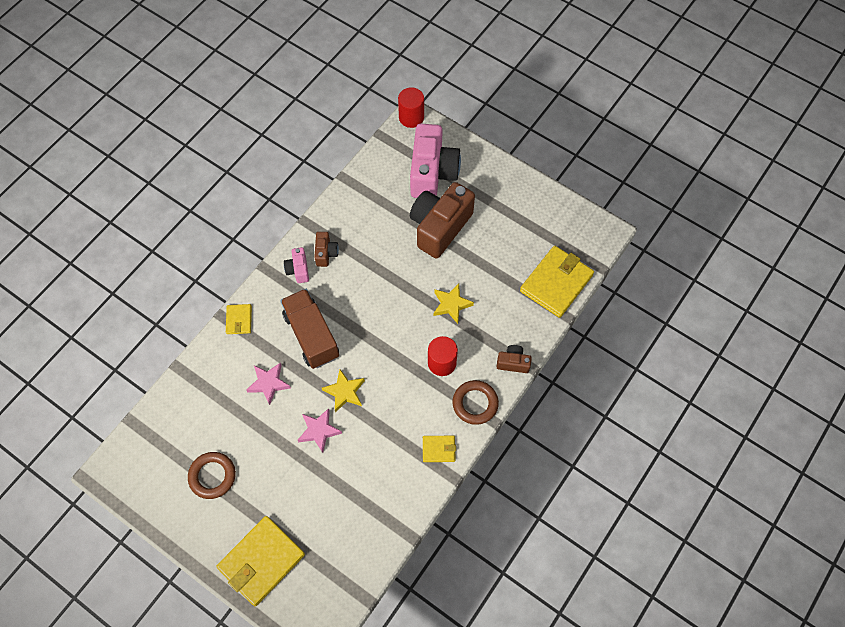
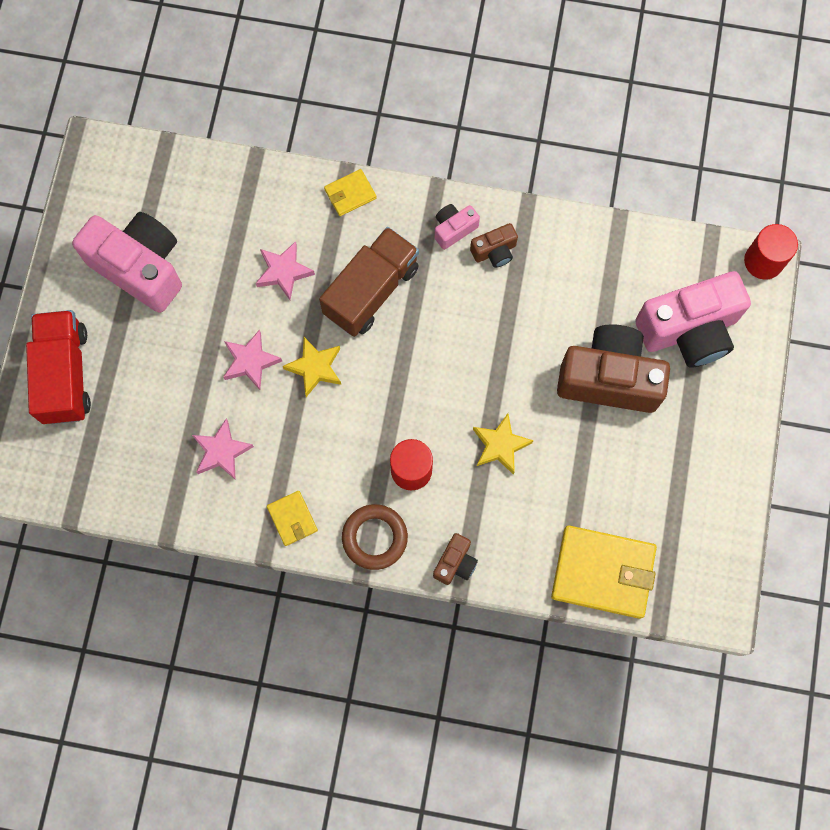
camera: 65 degrees right, 10 degrees up
brown ring [188,452,236,499] -> pink camera [72,212,182,313]
yellow wallet [216,516,305,606] -> red truck [26,310,91,424]
brown camera [497,345,532,373] -> brown camera turned 45 degrees clockwise [433,533,478,585]
none -> pink star [192,418,254,480]

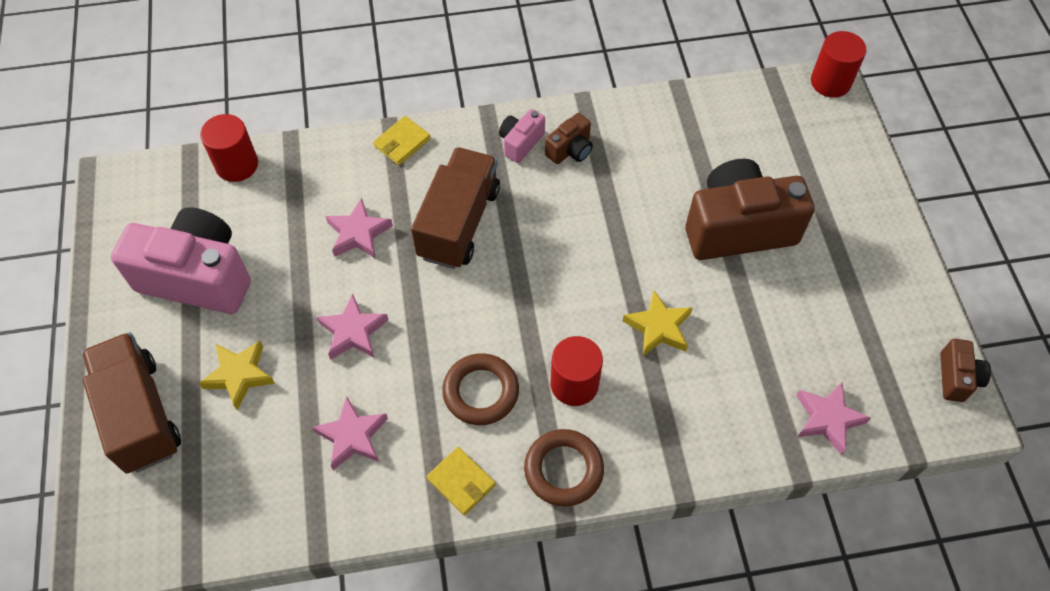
camera: 20 degrees left, 15 degrees down
red truck [26,310,91,424] -> brown truck [82,332,181,474]
yellow star [283,337,341,397] -> yellow star moved to [199,341,275,410]
brown camera [433,533,478,585] -> brown camera moved to [940,339,991,402]
yellow wallet [551,525,657,619] -> pink star [796,382,871,455]
pink camera [635,271,751,368] -> none
none -> red cylinder [200,114,258,182]
none -> brown ring [442,353,519,425]

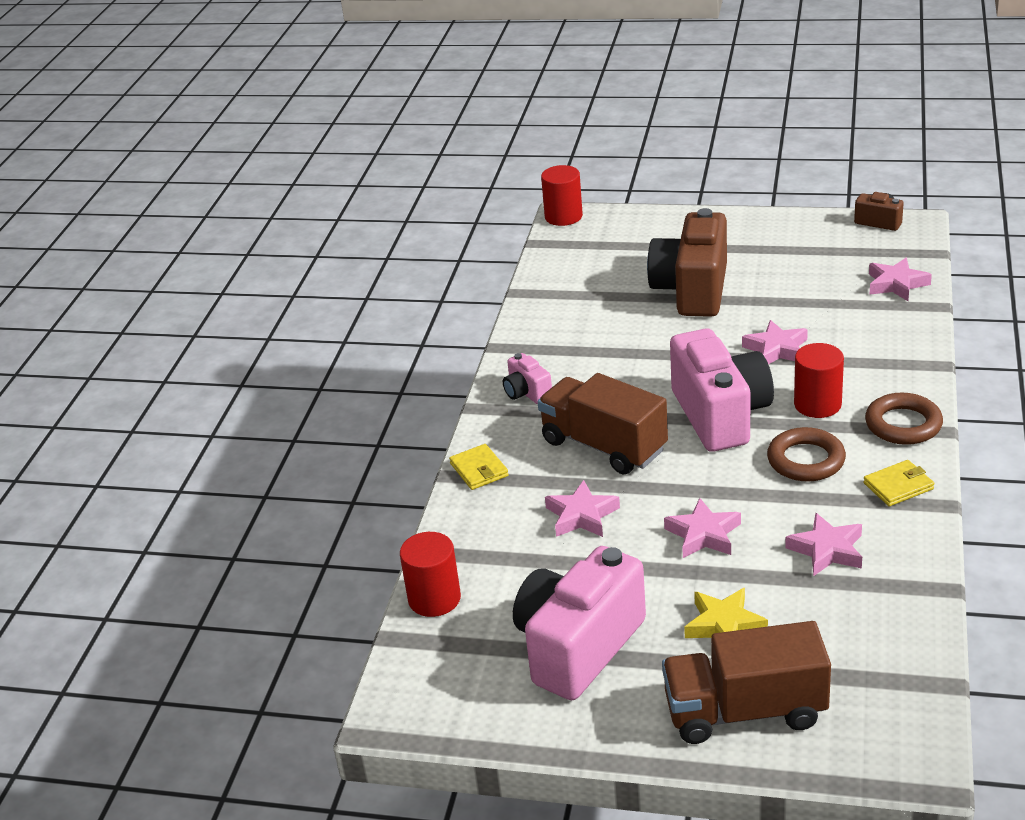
camera: 65 degrees left, 25 degrees down
brown camera [545,113,593,164] -> none
yellow star [623,290,692,356] -> pink star [742,320,808,364]
none -> pink camera [670,328,774,452]

